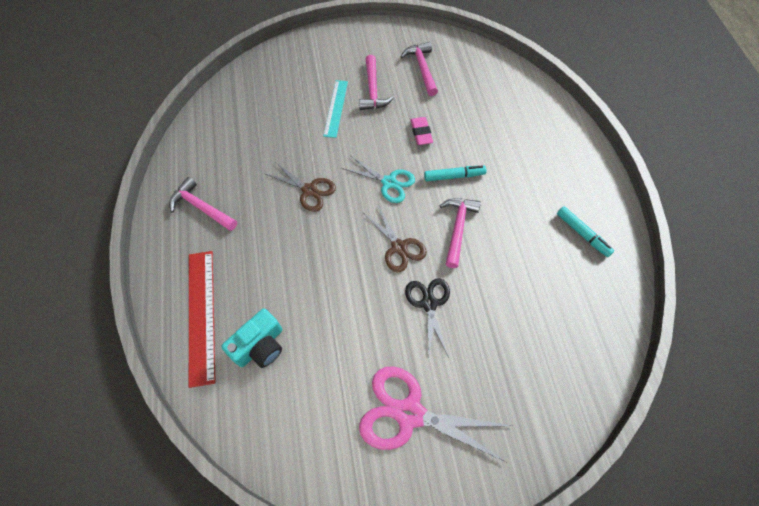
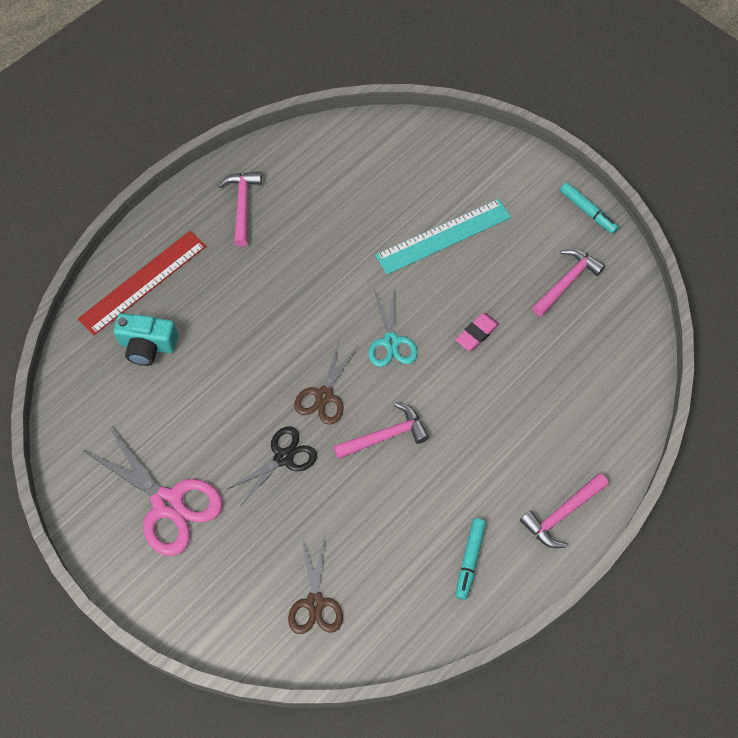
camera: 55 degrees right, 0 degrees up
brown scissors [266,162,336,212] -> brown scissors moved to [288,537,343,634]
turquoise ruler [323,80,348,138] -> turquoise ruler [375,199,511,275], size x1.55
pink hammer [359,55,394,110] -> pink hammer moved to [520,473,609,548]
pink scissors [359,367,512,463] -> pink scissors turned 150 degrees clockwise [82,426,223,556]
turquoise marker [424,165,487,182] -> turquoise marker moved to [560,182,619,234]

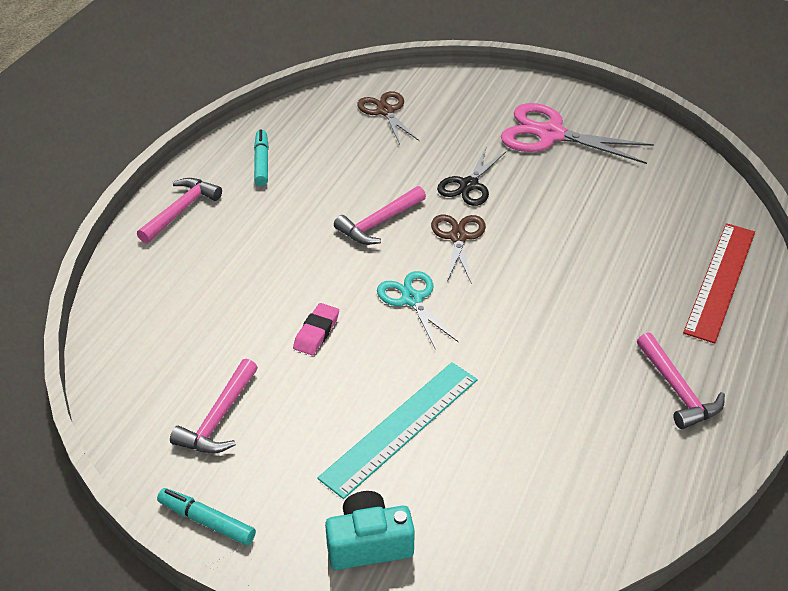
camera: 160 degrees right, 20 degrees down
turquoise camera [114,313,178,366] -> turquoise camera moved to [325,491,415,570]

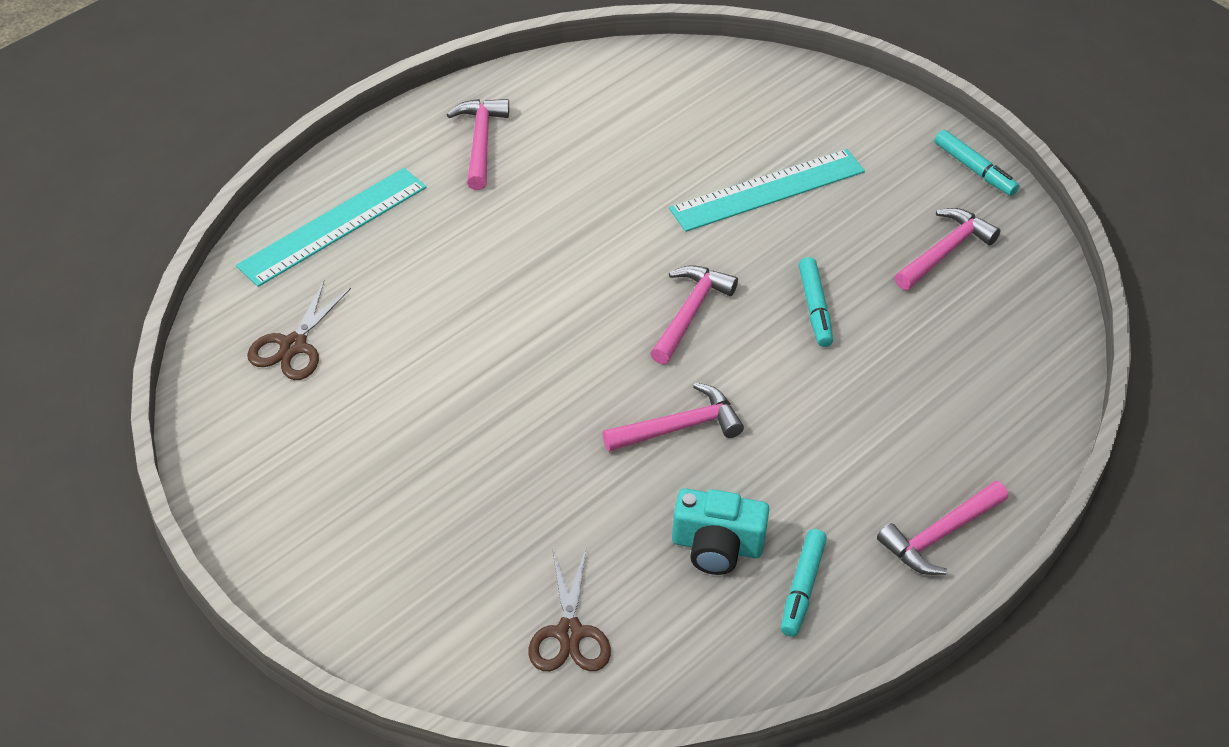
camera: 160 degrees left, 5 degrees up
pink eraser [293,303,339,355] -> turquoise marker [799,257,833,347]
turquoise camera [325,491,415,570] -> turquoise camera moved to [672,488,770,575]
turquoise scissors [377,271,459,350] -> pink hammer [650,265,738,364]
brown scissors [431,215,486,284] -> brown scissors moved to [247,281,351,380]
black scissors [437,146,506,206] -> none
pink scissors [501,103,654,164] -> none
red ruler [683,223,755,344] -> turquoise ruler [236,168,427,287]

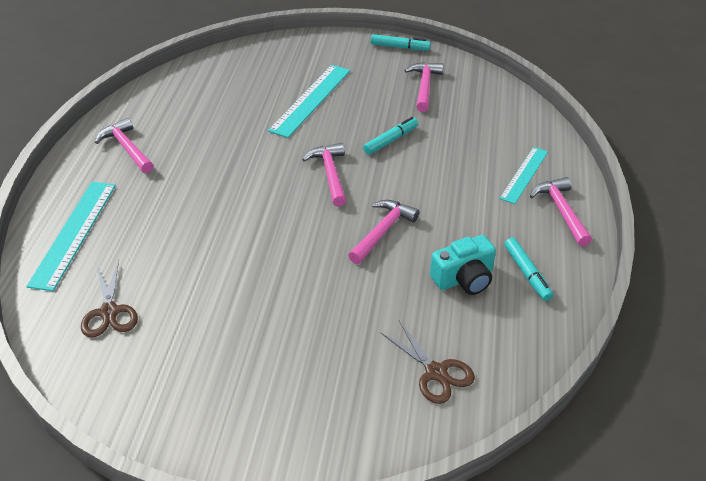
camera: 35 degrees left, 5 degrees down
turquoise marker [799,257,833,347] -> turquoise marker turned 90 degrees counterclockwise [363,117,418,155]
pink hammer [877,481,1008,575] -> pink hammer turned 150 degrees clockwise [530,177,592,246]
none -> turquoise ruler [499,147,548,204]

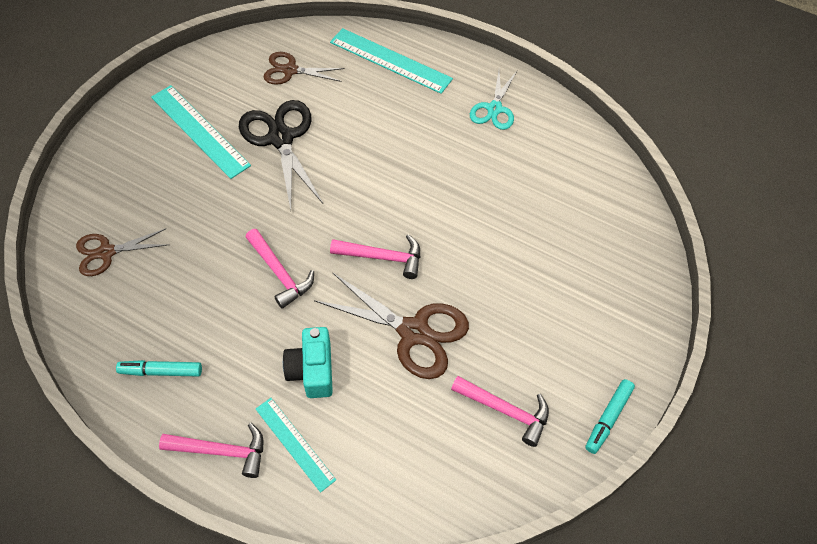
camera: 110 degrees right, 15 degrees up
pink hammer [95,118,154,173] -> turquoise scissors [470,71,517,130]
turquoise ruler [268,65,350,138] -> turquoise ruler moved to [151,85,251,179]
turquoise marker [363,117,418,155] -> brown scissors [314,272,469,379]
turquoise camera [430,235,496,295] -> turquoise camera moved to [283,327,333,398]
none -> black scissors [239,100,323,210]

